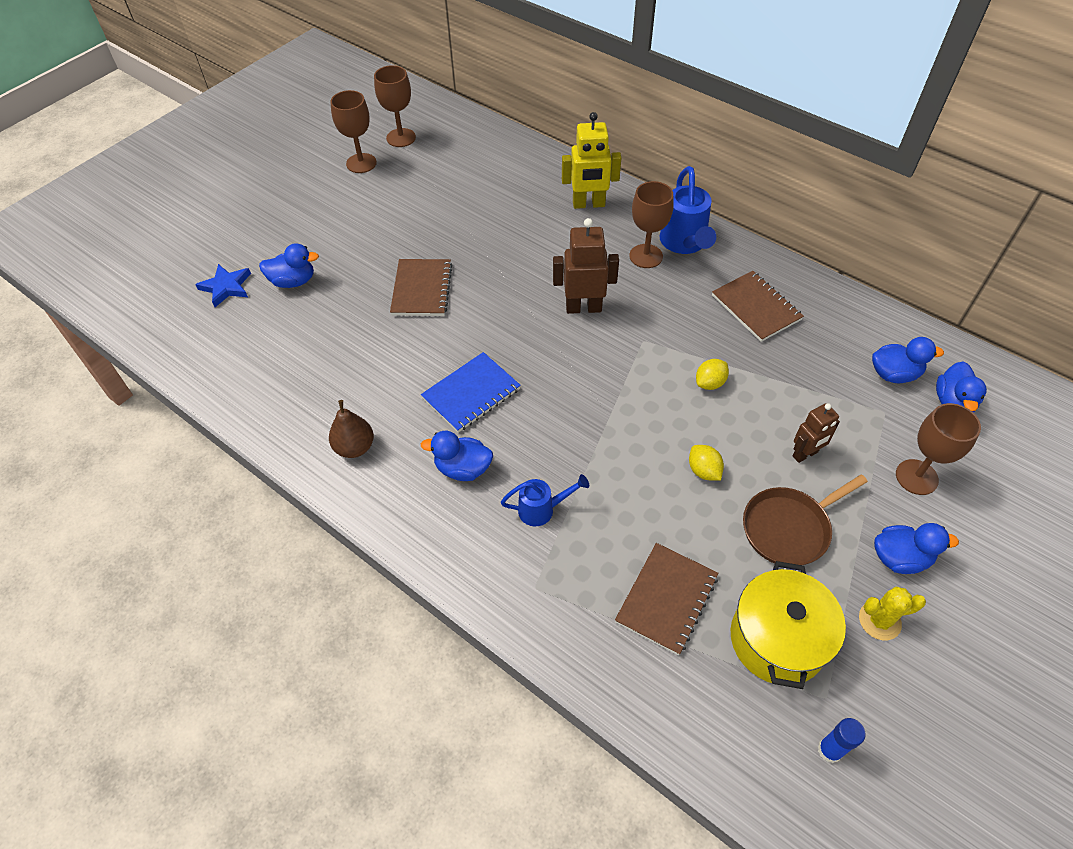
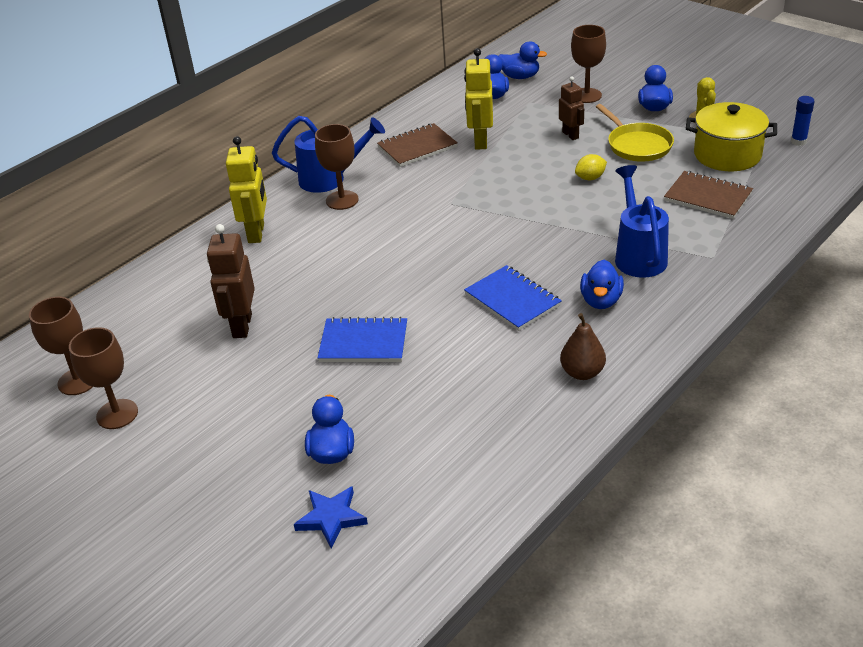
camera: 85 degrees left, 15 degrees down
brown notebook [390,259,453,316] -> blue notebook [317,317,407,362]
blue watering can [501,474,589,526] -> blue watering can [615,165,669,278], size x1.70
brown robot [553,218,619,314] -> brown robot moved to [207,224,255,338]
yellow lemon [696,359,729,390] -> none
brown pan [743,475,868,565] -> yellow pan [596,104,674,162]
none -> yellow robot [464,48,493,150]

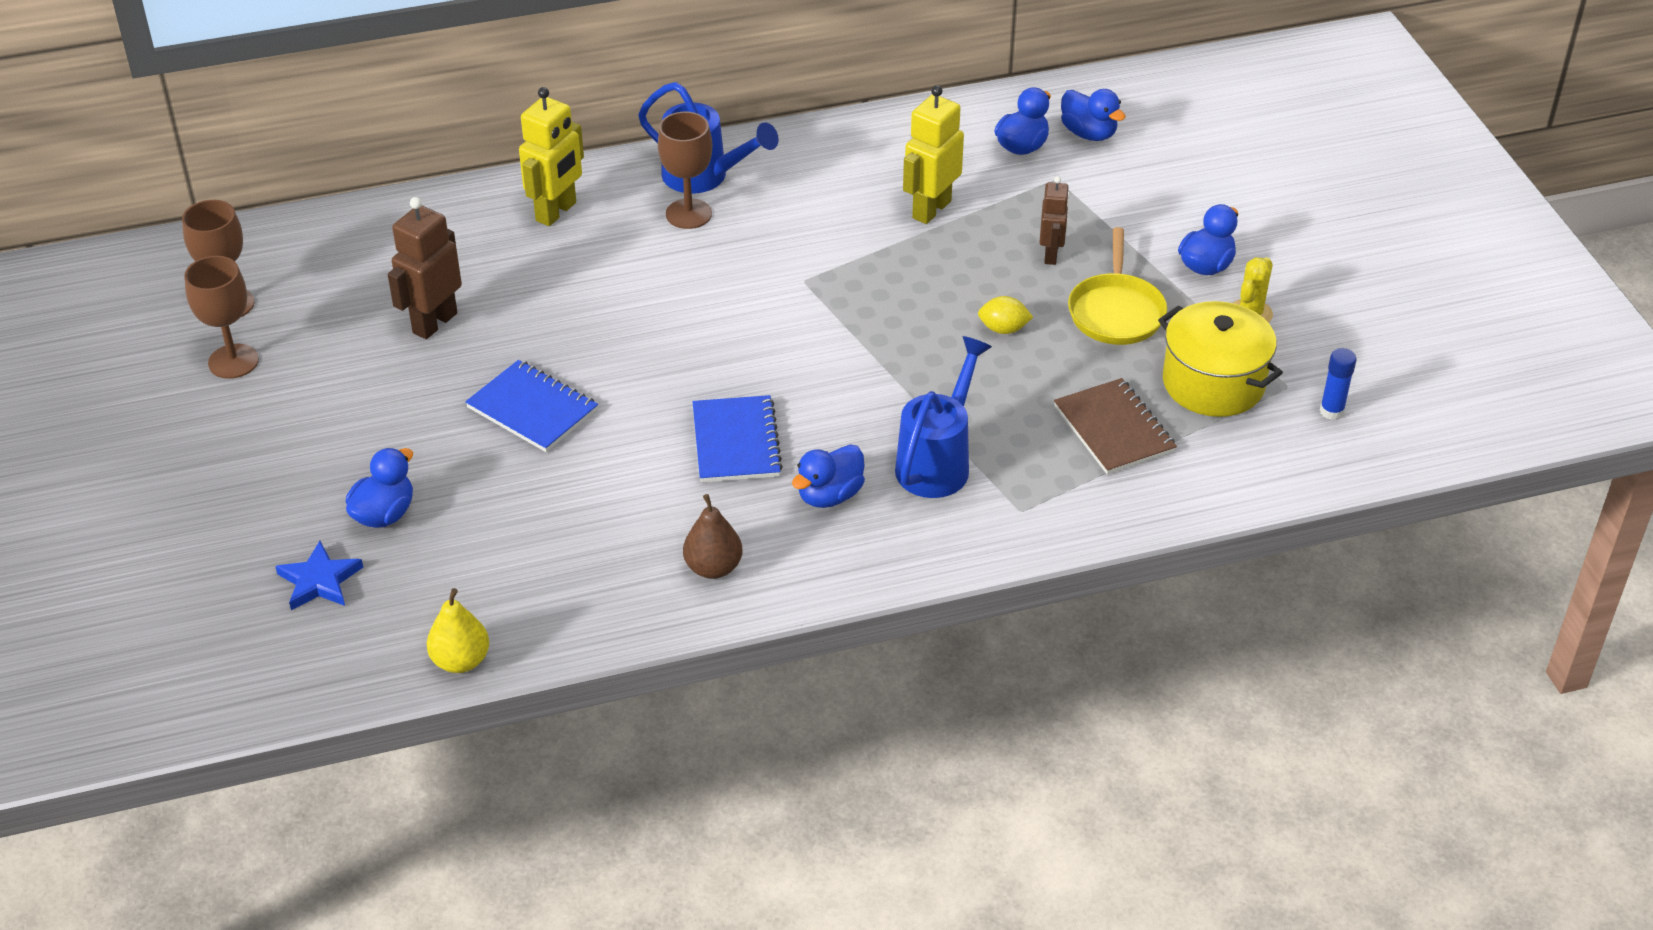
camera: 30 degrees right, 5 degrees up
brown notebook [377,123,458,167] -> none
brown goblet [571,25,606,103] -> none
none -> yellow pear [427,588,489,673]

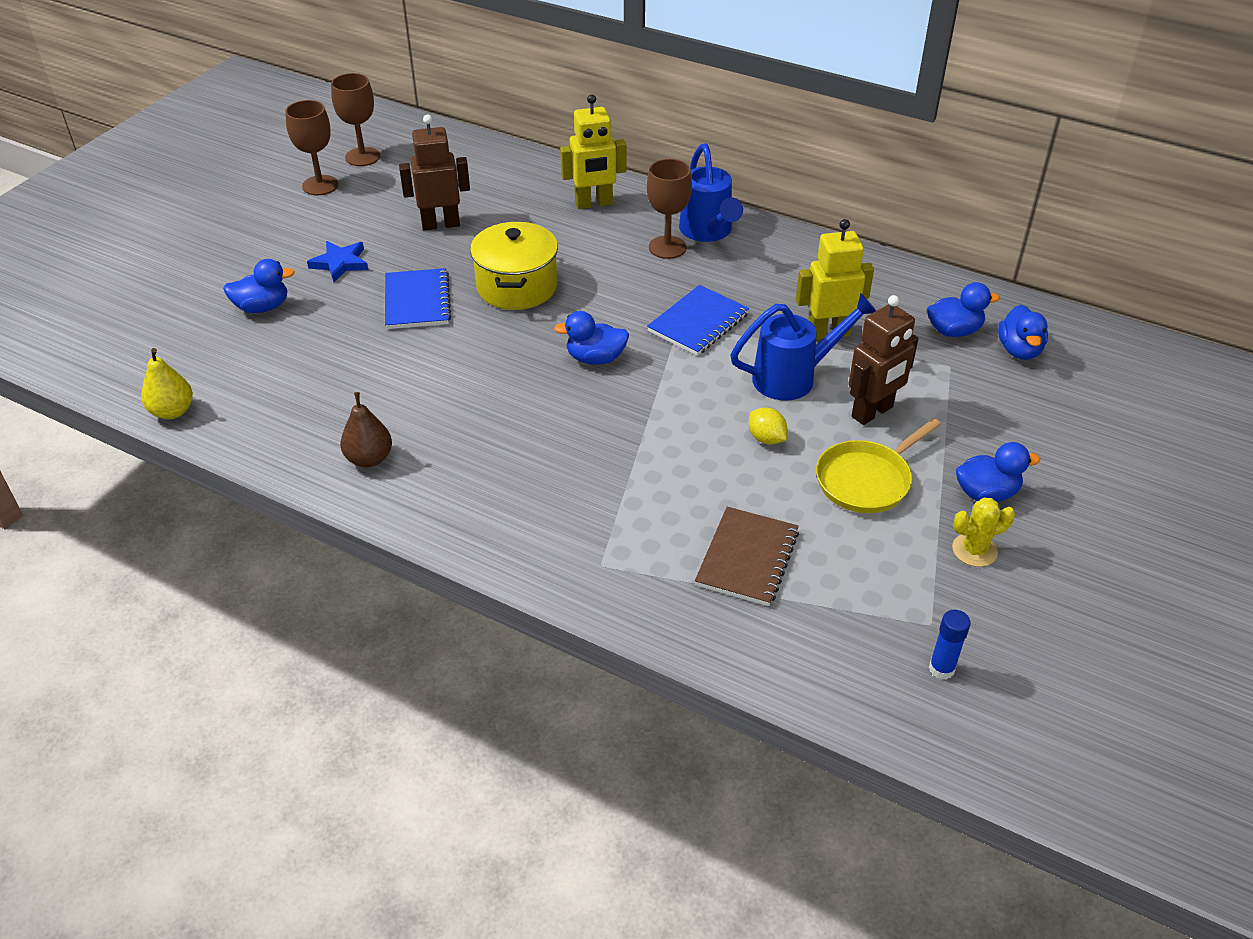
camera: 45 degrees right, 0 degrees up
blue star [275,541,363,610] -> blue star moved to [307,241,368,282]
blue notebook [693,395,783,483] -> blue notebook moved to [647,285,749,356]
blue duck [792,444,865,508] -> blue duck moved to [554,311,629,365]
blue watering can [895,336,992,498] -> blue watering can moved to [730,293,876,401]
brown robot [1039,176,1070,265] -> brown robot [849,295,919,425], size x1.56
yellow pot [1158,301,1283,417] -> yellow pot moved to [470,222,558,310]

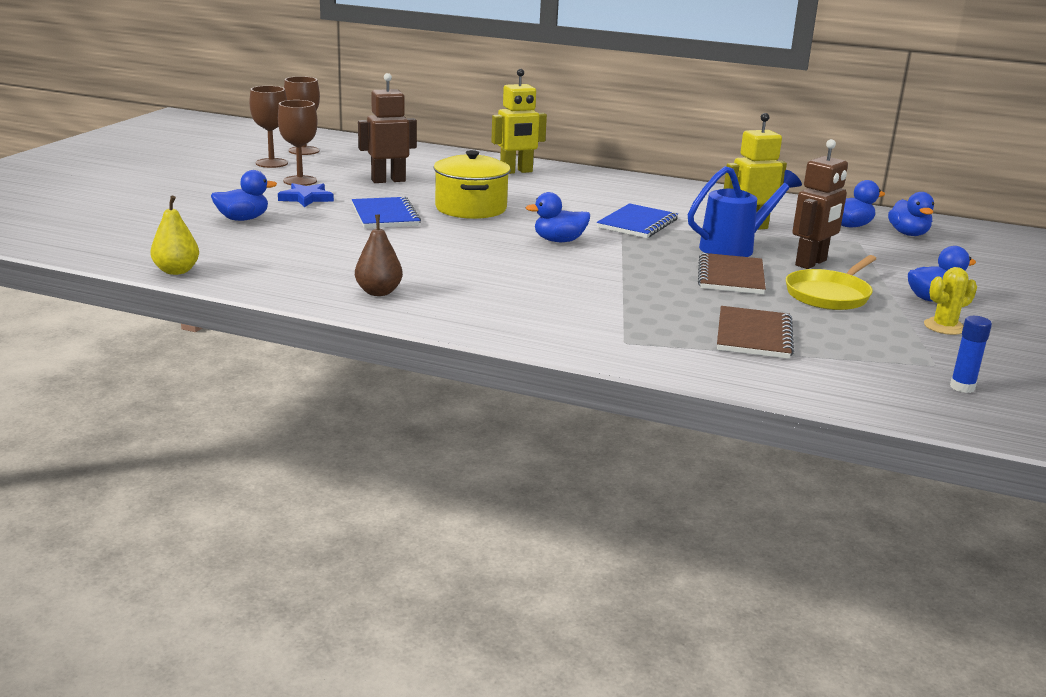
camera: 10 degrees left, 20 degrees down
brown goblet [647,159,692,259] -> brown goblet moved to [278,100,318,186]
blue watering can [679,143,743,242] -> none
yellow lemon [749,407,787,445] -> brown notebook [698,253,766,294]

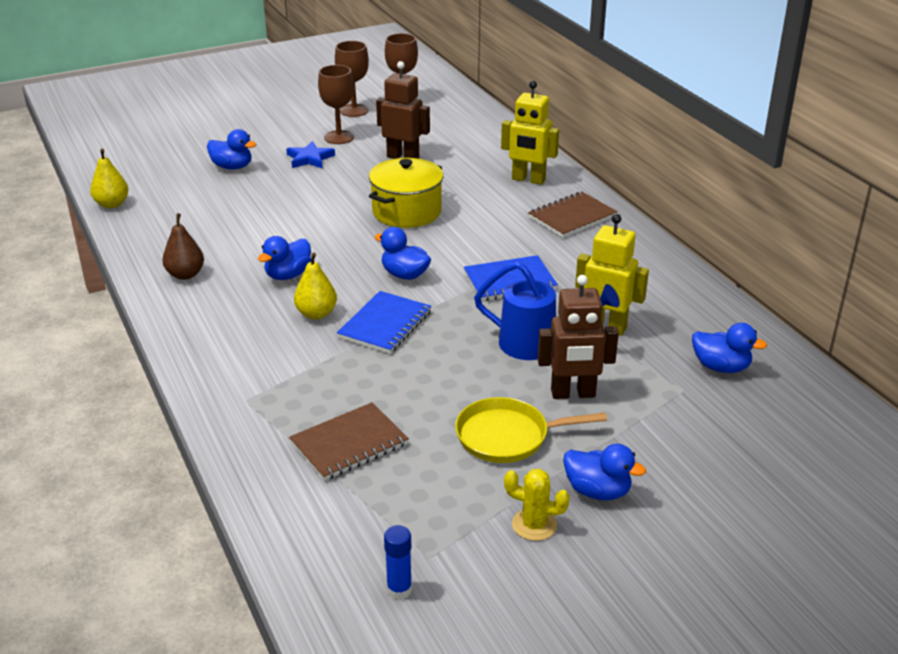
camera: 45 degrees right, 10 degrees up
blue notebook [352,196,421,228] -> blue notebook moved to [337,291,432,354]
brown notebook [698,253,766,294] -> brown notebook moved to [528,192,618,238]
blue duck [888,192,934,236] -> blue duck moved to [258,236,311,280]
none -> yellow pear [294,253,337,319]

